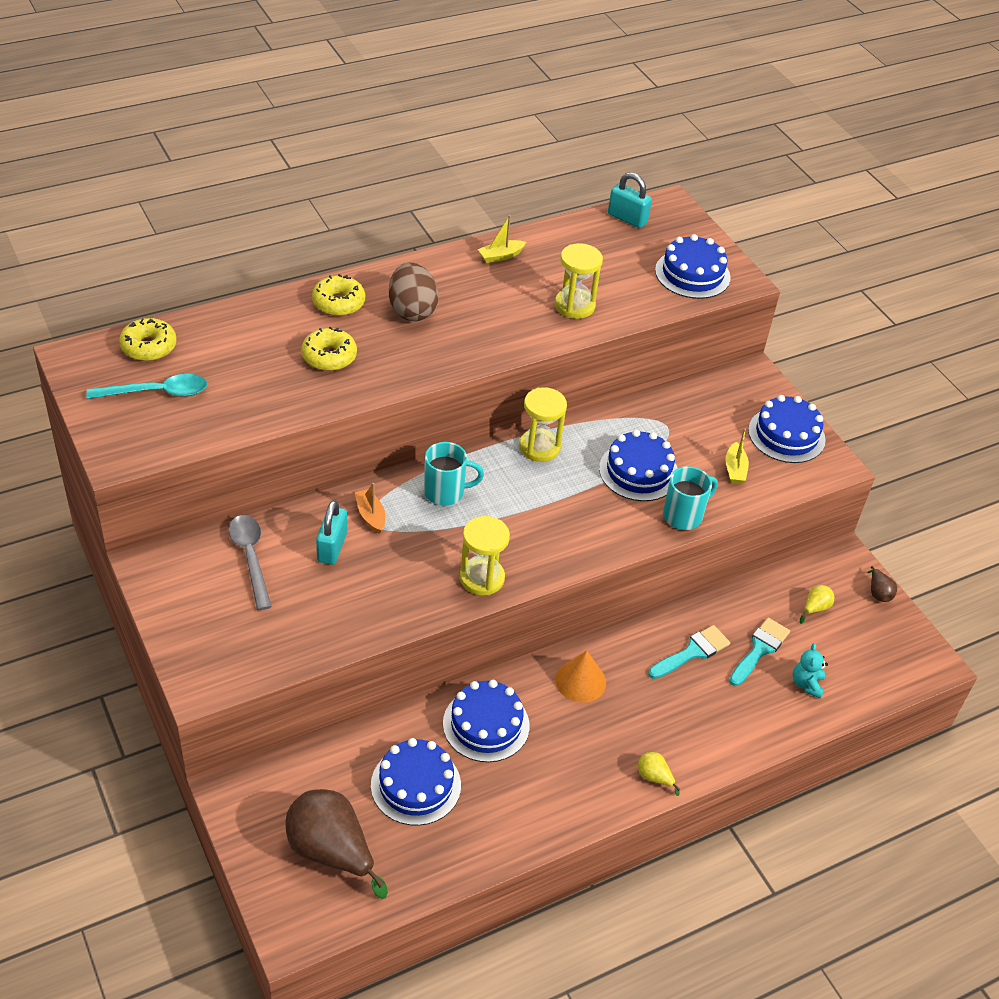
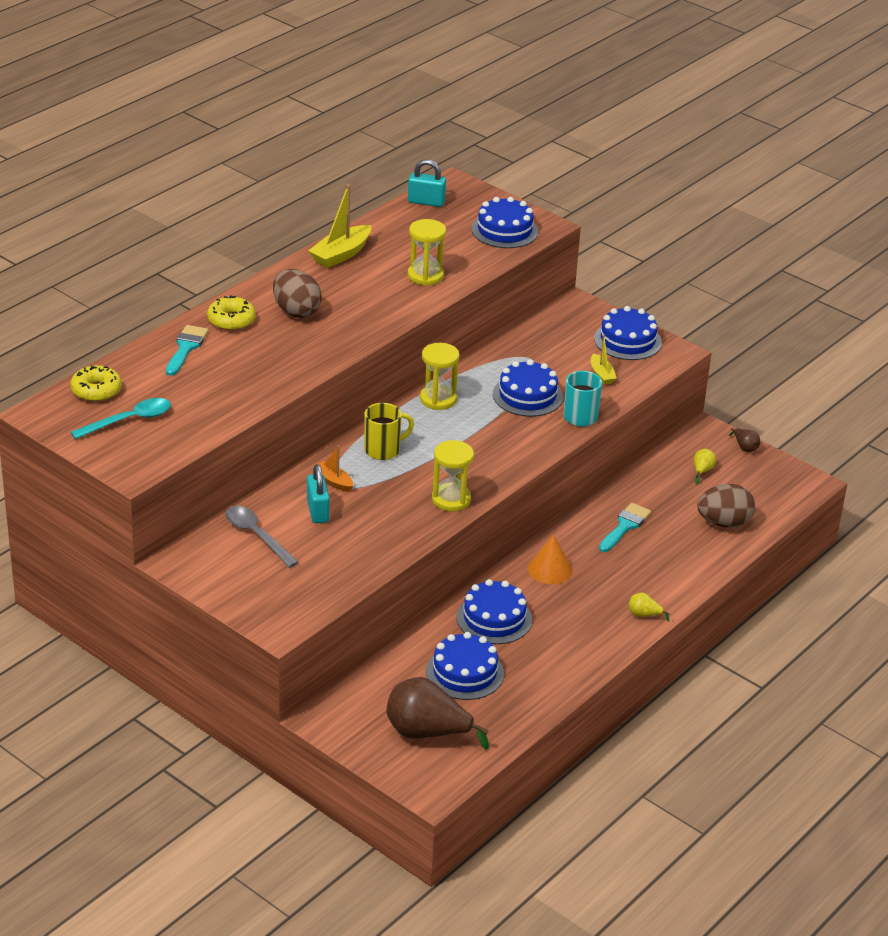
camera: 20 degrees left, 10 degrees down
yellow donut [301,327,357,371] -> none
turquoise mug [424,442,484,506] -> yellow mug [364,403,414,460]
yellow boat [478,215,526,263] -> yellow boat [308,184,371,268], size x1.72
turquoise brush [729,618,790,686] -> turquoise brush moved to [166,325,209,376]
turquoise teddy bear [793,643,828,699] -> brown egg [697,484,755,528]

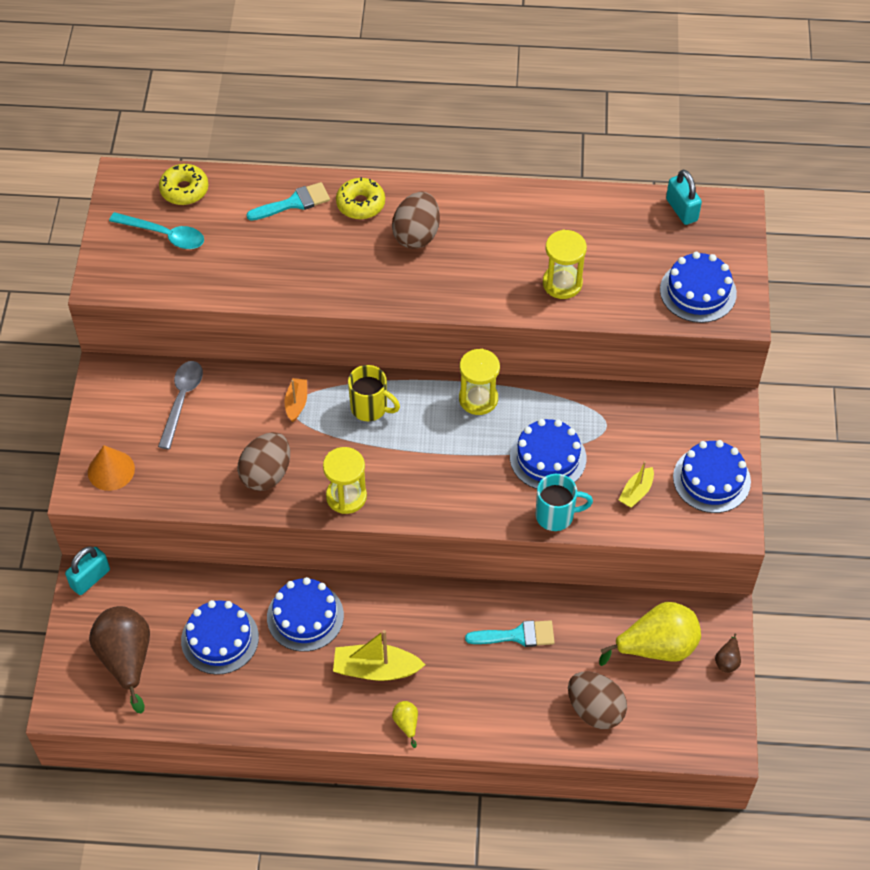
camera: 55 degrees right, 20 degrees up
turquoise padlock [307,464,330,523] -> turquoise padlock moved to [65,546,110,595]
yellow boat [308,184,371,268] -> yellow boat moved to [333,630,425,681]
orange cone [528,535,573,584] -> orange cone moved to [88,445,135,491]
yellow pear [694,449,716,484] -> yellow pear [599,602,701,666], size x2.32
none -> brown egg [237,432,290,491]

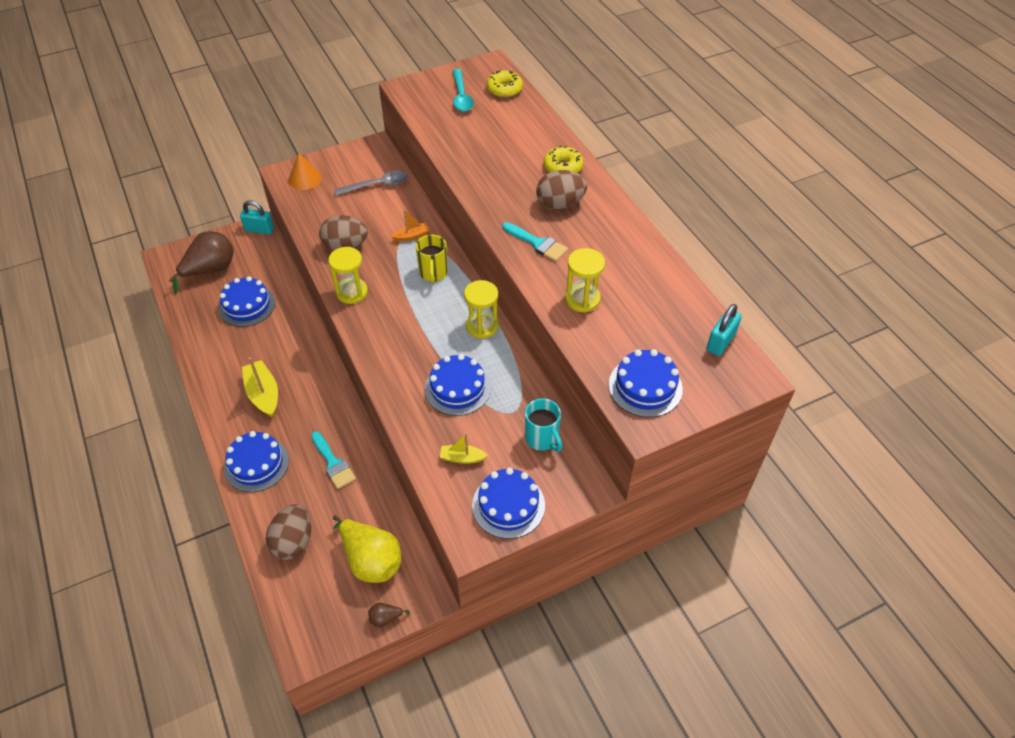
camera: 60 degrees right, 5 degrees down
turquoise brush [246,182,330,221] -> turquoise brush moved to [502,222,568,261]
blue cake [267,577,344,652] -> blue cake moved to [224,431,289,492]
yellow pear [392,701,418,748] -> none
turquoise mug [536,474,593,531] -> turquoise mug moved to [525,398,562,452]

